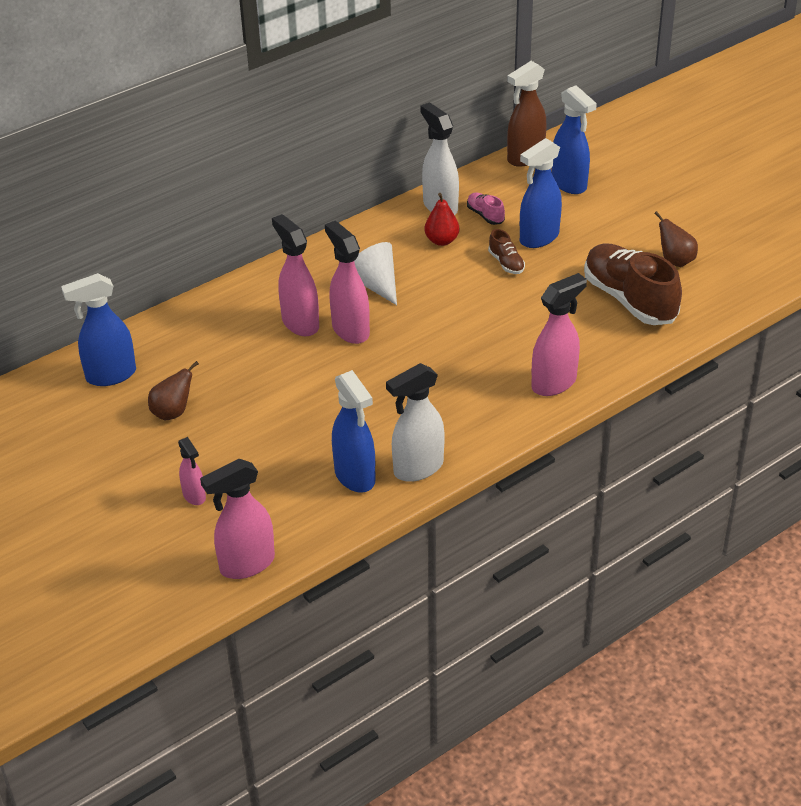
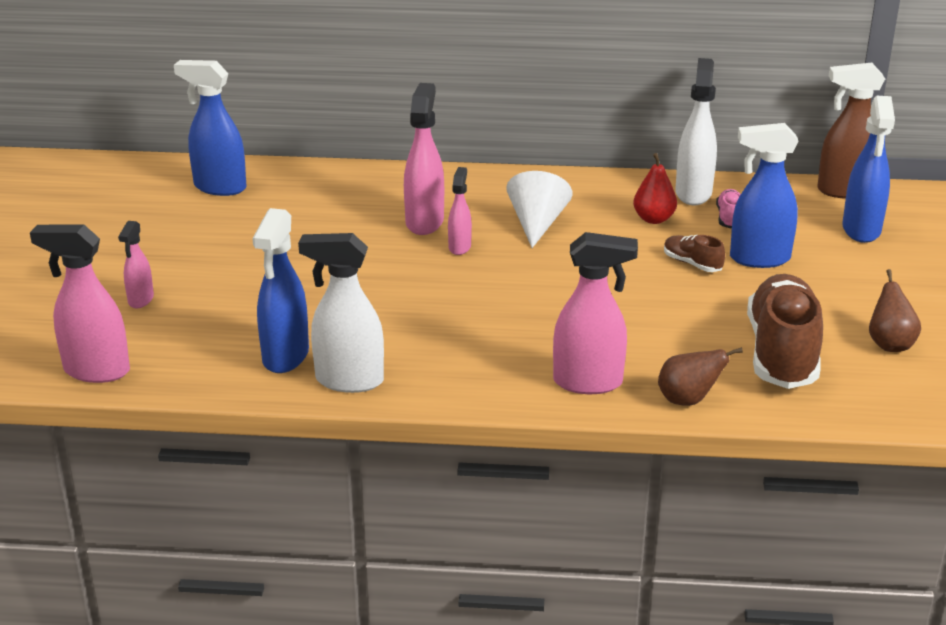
camera: 40 degrees right, 10 degrees down
brown pear [148,361,199,420] -> brown pear moved to [658,347,743,406]
pink spray bottle [325,221,370,344] -> pink spray bottle [448,167,472,255], size x0.57
brown shoe [488,229,525,274] -> brown shoe turned 120 degrees clockwise [664,235,725,272]

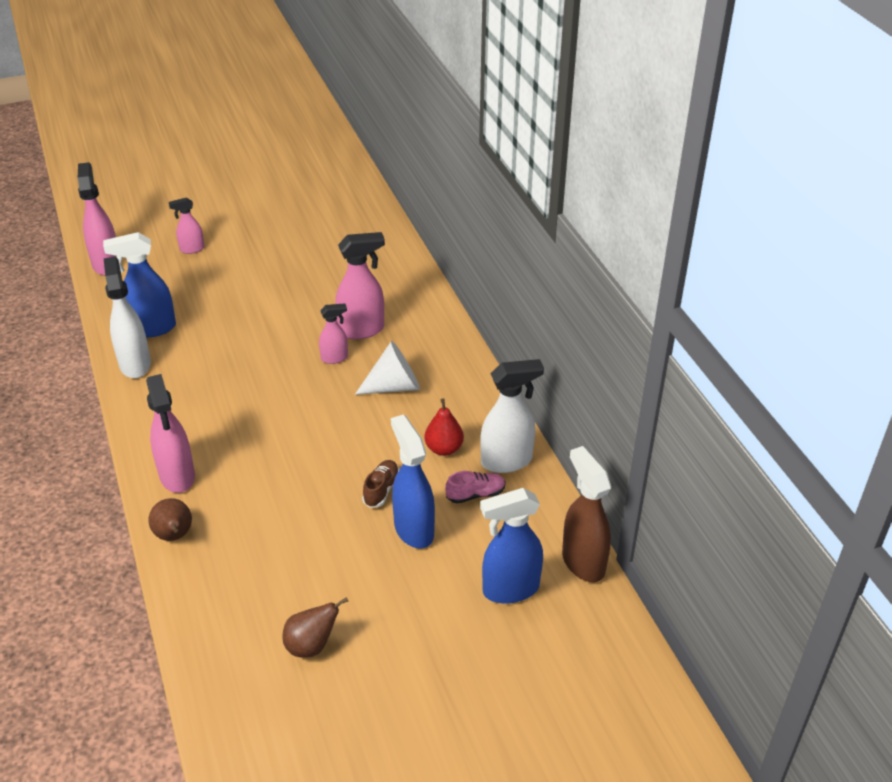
camera: 65 degrees right, 10 degrees up
blue spray bottle [174,60,247,196] -> none
brown shoe [747,274,823,389] -> none

